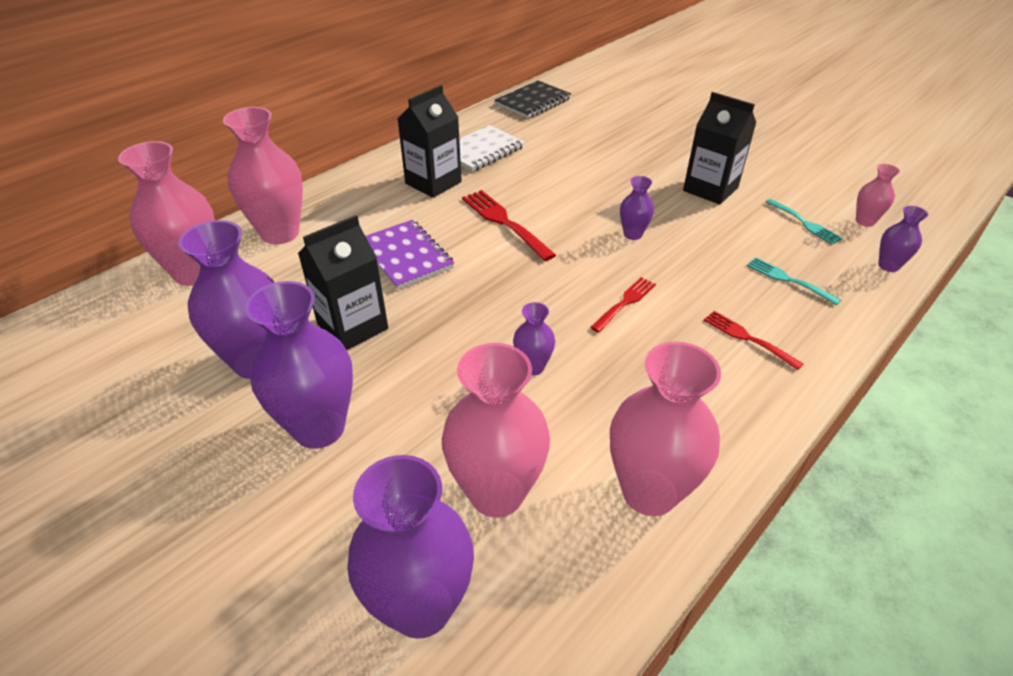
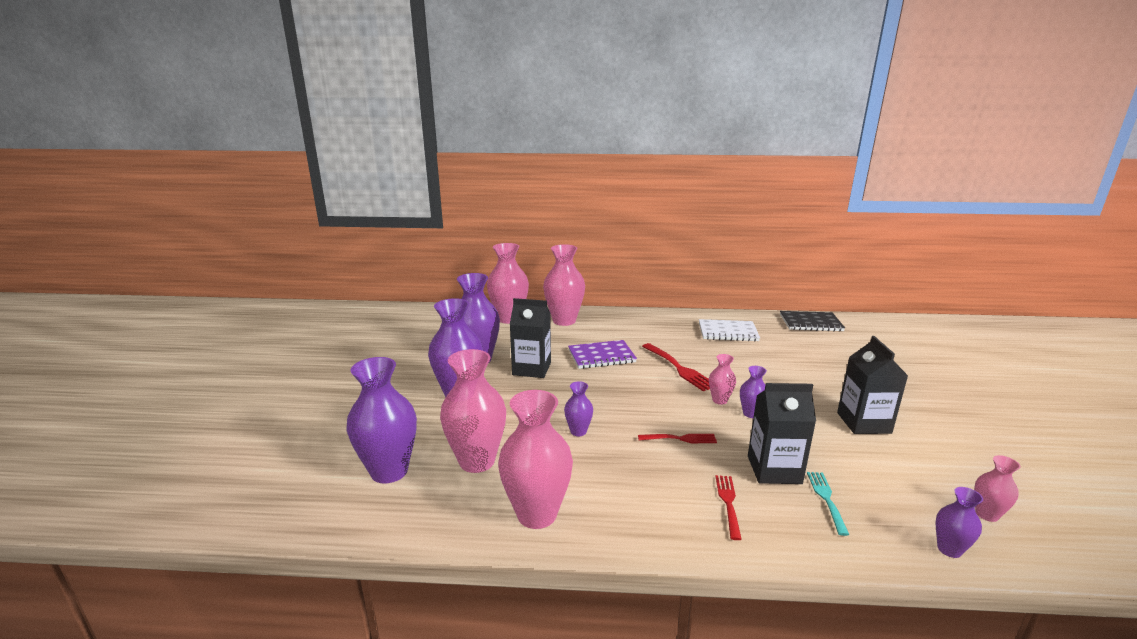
camera: 50 degrees right, 20 degrees down
purple notebook [366,220,454,290] -> purple notebook turned 60 degrees clockwise [568,340,637,369]
black carton [398,85,462,198] -> black carton moved to [748,383,816,484]
red fork [462,190,556,261] -> red fork turned 135 degrees clockwise [642,343,710,391]
turquoise fork [765,199,843,244] -> none
none -> pink vase [709,354,736,405]

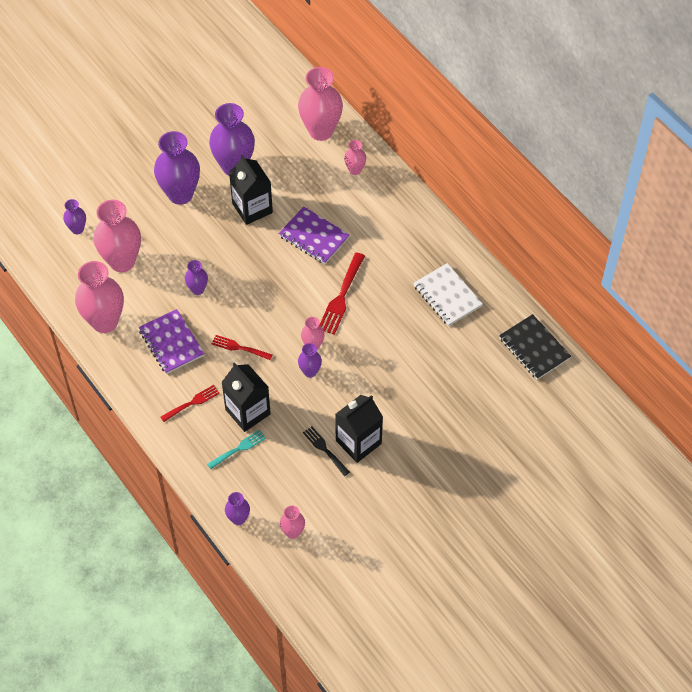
camera: 50 degrees right, 35 degrees up
purple vase [347,357,417,484] -> purple vase [63,199,86,234], size x0.49
pink vase [543,244,585,326] -> pink vase [344,140,366,175], size x0.49
red fork [638,434,717,443] -> red fork turned 150 degrees clockwise [212,335,272,360]
none -> purple notebook [138,309,205,374]
none -> black fork [303,426,350,476]

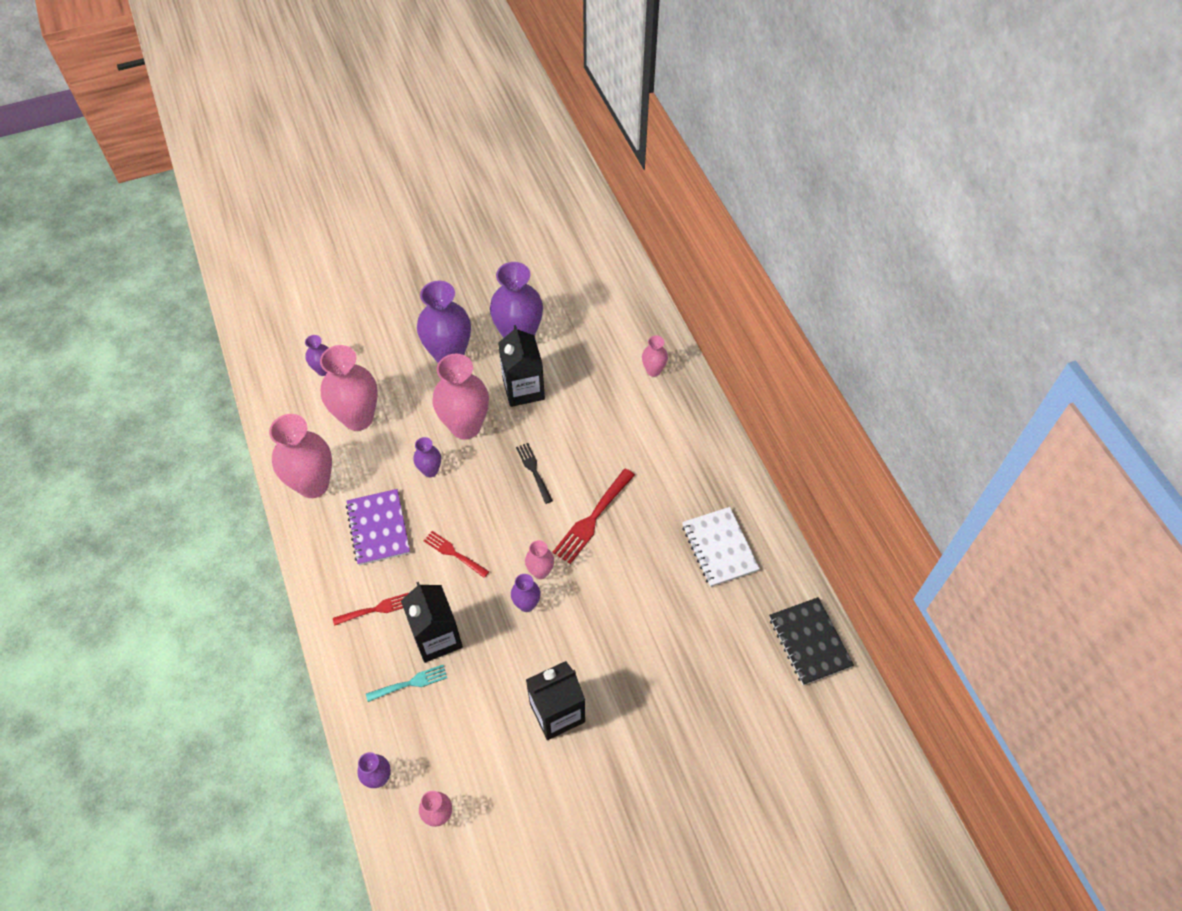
camera: 15 degrees right, 0 degrees up
purple notebook [278,207,350,264] -> none
pink vase [298,67,343,141] -> pink vase moved to [433,354,489,439]
black fork [303,426,350,476] -> black fork moved to [516,443,553,504]

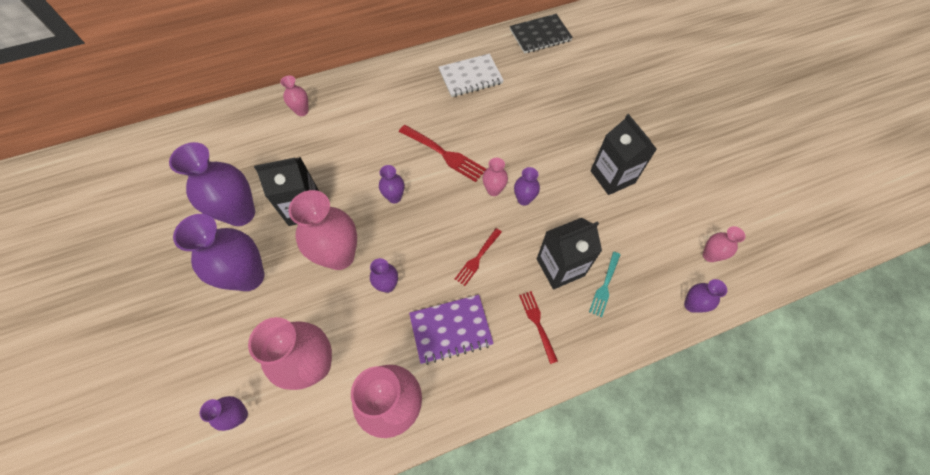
camera: 90 degrees left, 5 degrees up
turquoise fork [366,665,447,702] -> turquoise fork turned 135 degrees counterclockwise [589,252,620,317]
black fork [516,443,553,504] -> purple vase [379,165,404,203]

